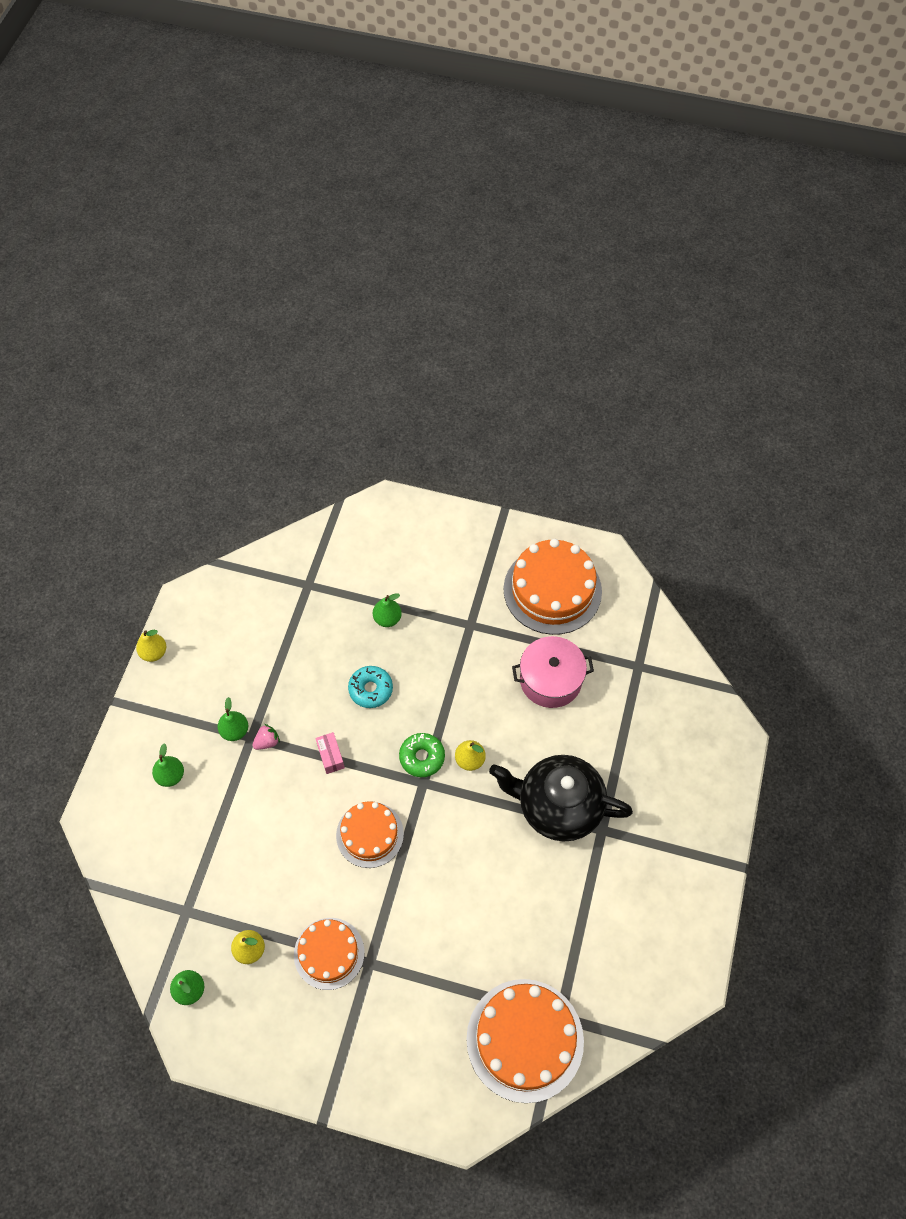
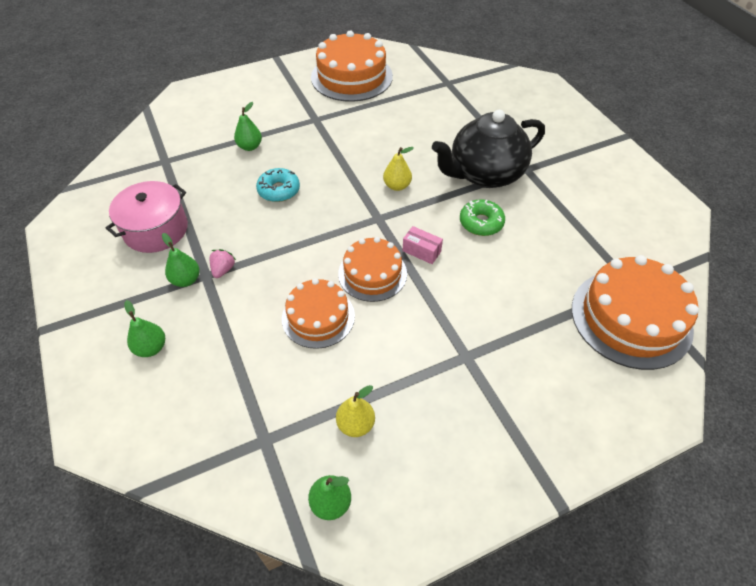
camera: 40 degrees left, 10 degrees down
yellow pear [136,630,166,662] -> none
orange cake [294,918,365,990] -> orange cake moved to [282,278,355,349]
pink box [315,732,345,774] -> pink box moved to [403,226,443,264]
green donut [399,733,445,777] -> green donut moved to [460,199,505,236]
pink pot [512,636,594,708] -> pink pot moved to [106,181,188,253]

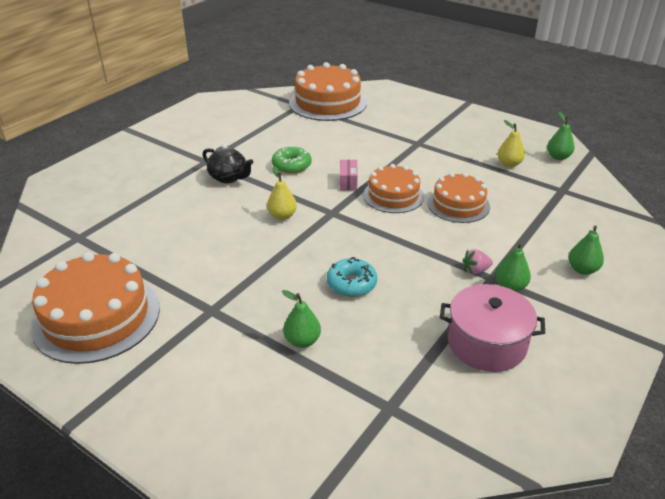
camera: 120 degrees left, 15 degrees down
black teapot [432,110,545,188] -> black teapot [202,144,253,183], size x0.53

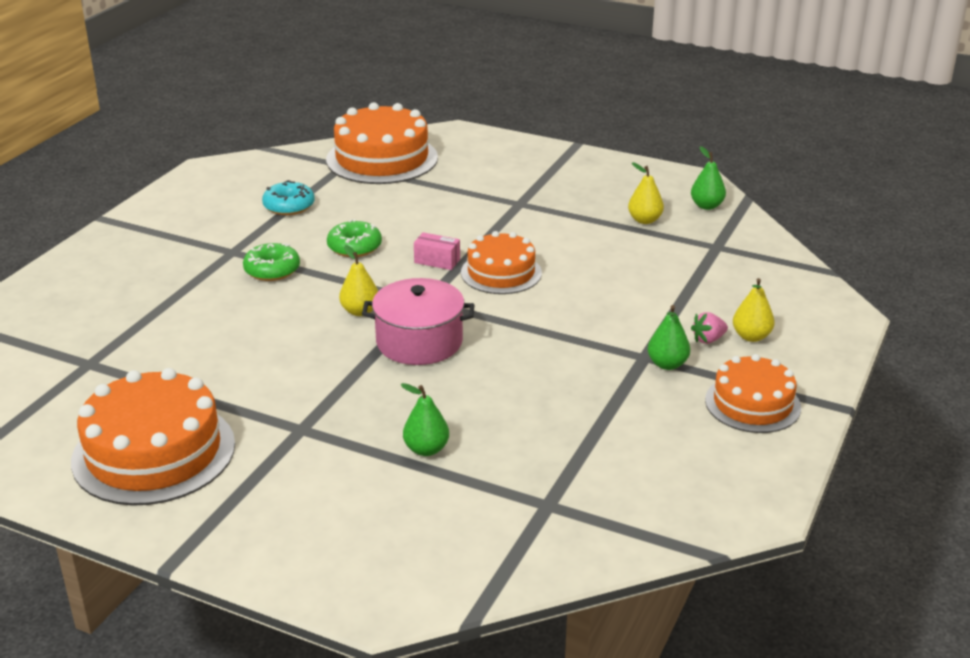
camera: 10 degrees left, 5 degrees down
black teapot [202,144,253,183] -> green donut [243,243,300,281]
turquoise donut [327,257,377,297] -> turquoise donut moved to [262,180,315,215]
pink box [340,160,358,190] -> pink box turned 60 degrees counterclockwise [414,232,460,270]
orange cake [428,173,490,223] -> orange cake moved to [705,354,801,433]
pink pot [440,284,545,372] -> pink pot moved to [362,278,474,365]
pink strawberry [463,249,493,275] -> pink strawberry moved to [691,312,728,344]
green pear [569,226,604,275] -> yellow pear [733,278,775,342]

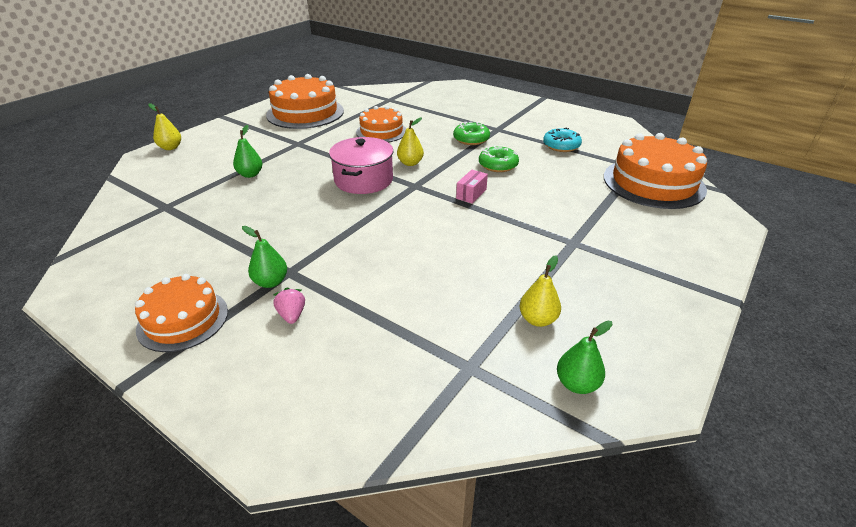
camera: 100 degrees right, 5 degrees up
orange cake [461,231,542,294] -> orange cake moved to [356,106,407,142]
yellow pear [733,278,775,342] -> yellow pear moved to [148,103,181,150]

